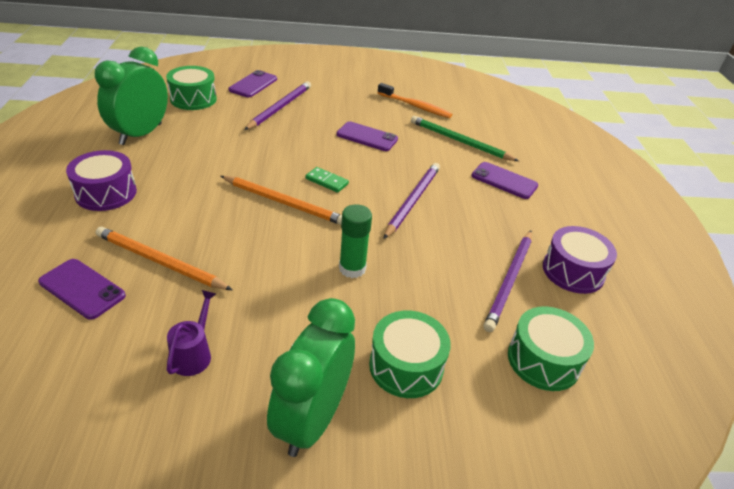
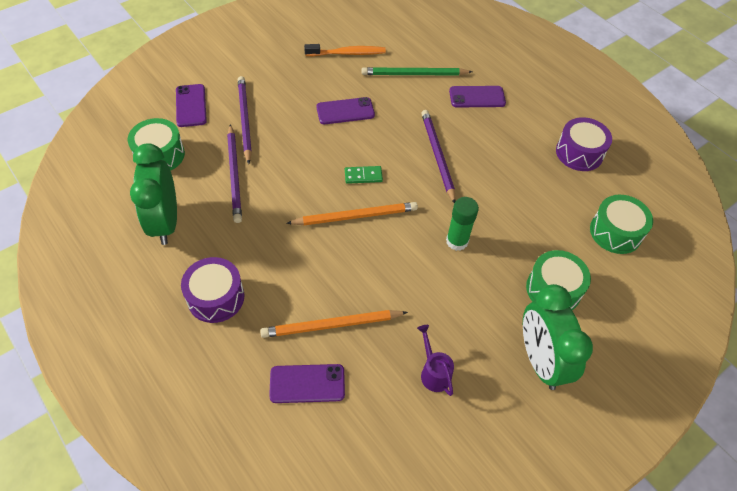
camera: 35 degrees left, 15 degrees up
purple pencil [483,231,532,332] -> purple pencil moved to [227,124,242,223]

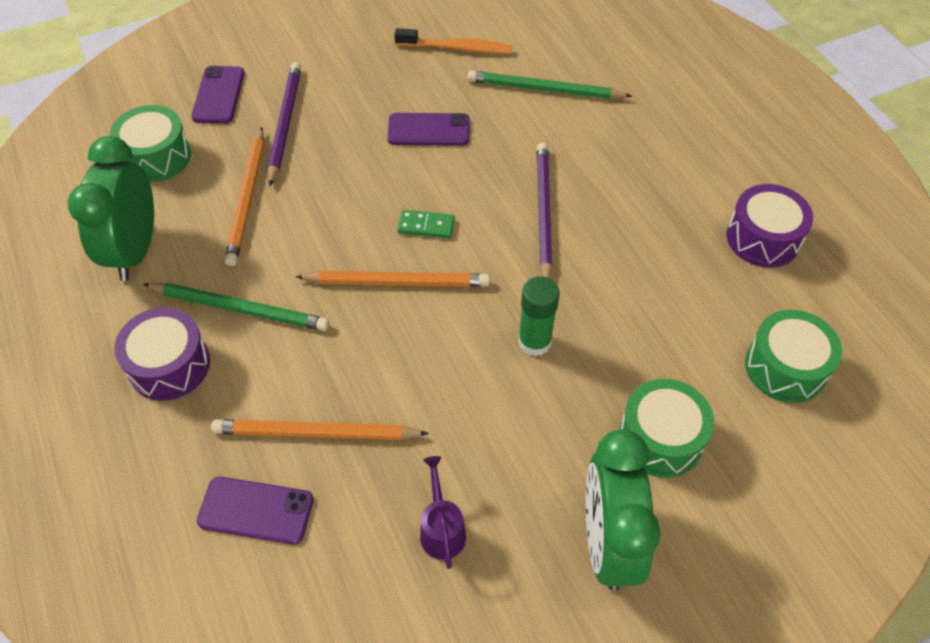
camera: 15 degrees right, 0 degrees up
purple pencil [227,124,242,223] -> orange pencil [225,128,264,266]
purple phone [449,86,506,107] -> none
none -> green pencil [143,283,329,331]

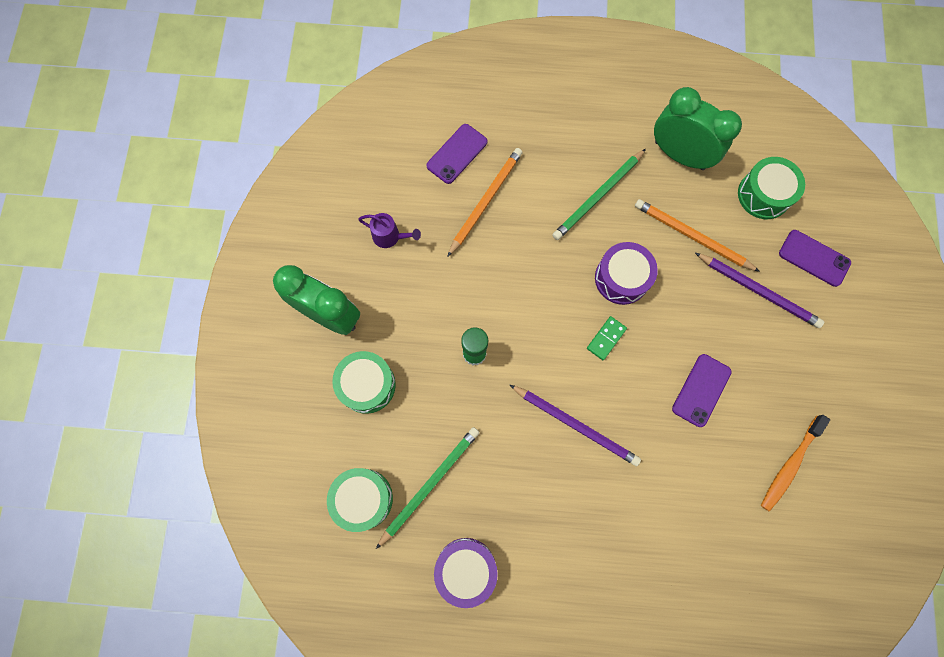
camera: 120 degrees right, 20 degrees up
purple drum [114,307,210,401] -> purple drum moved to [595,242,658,305]
orange pencil [295,271,490,287] -> none
green pencil [467,71,632,99] -> green pencil moved to [376,427,480,549]

